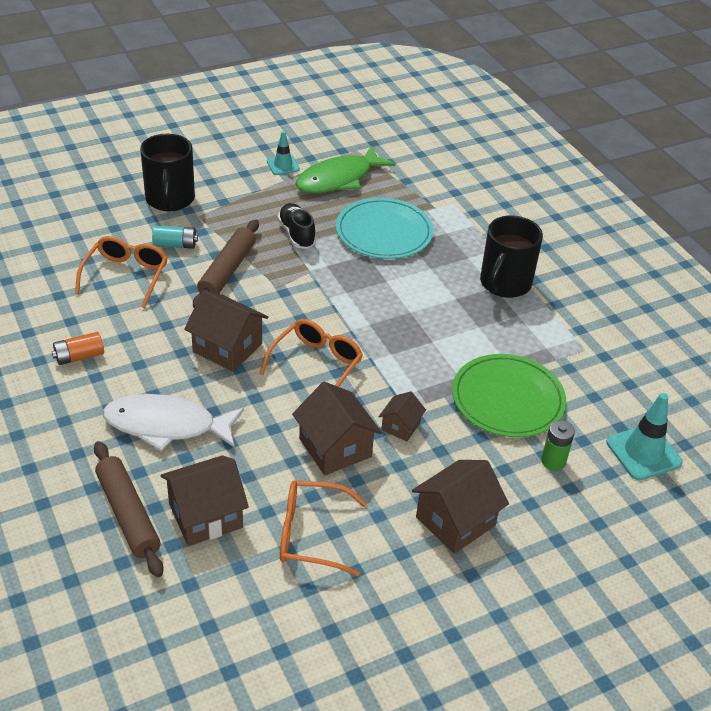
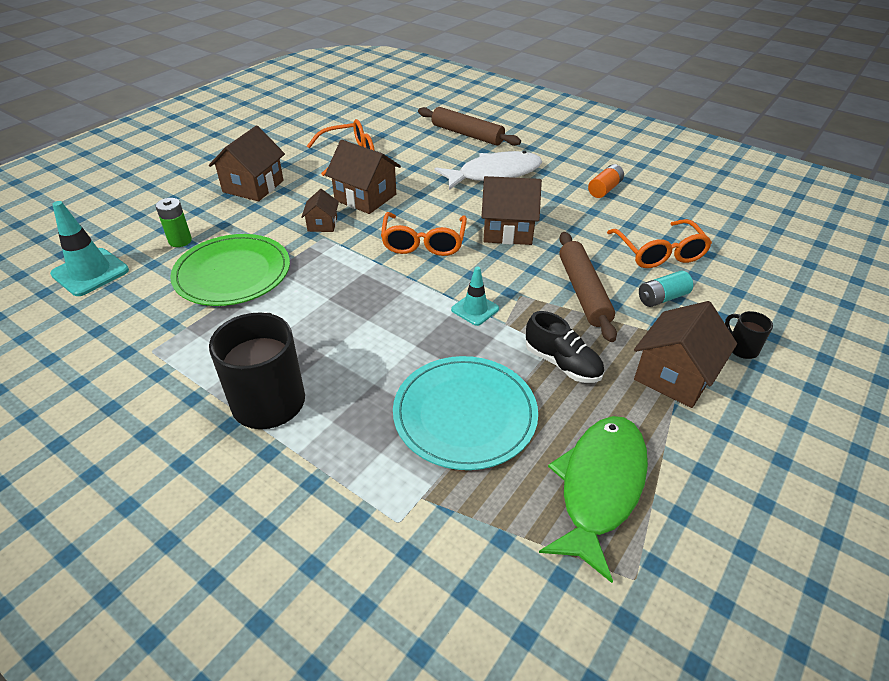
camera: 155 degrees right, 0 degrees up
black mug [140,134,195,212] -> black mug [725,311,773,359], size x0.46
brown house [160,455,249,546] -> brown house moved to [634,301,737,408]
turquoise traffic cone [267,131,300,175] -> turquoise traffic cone moved to [451,267,499,326]

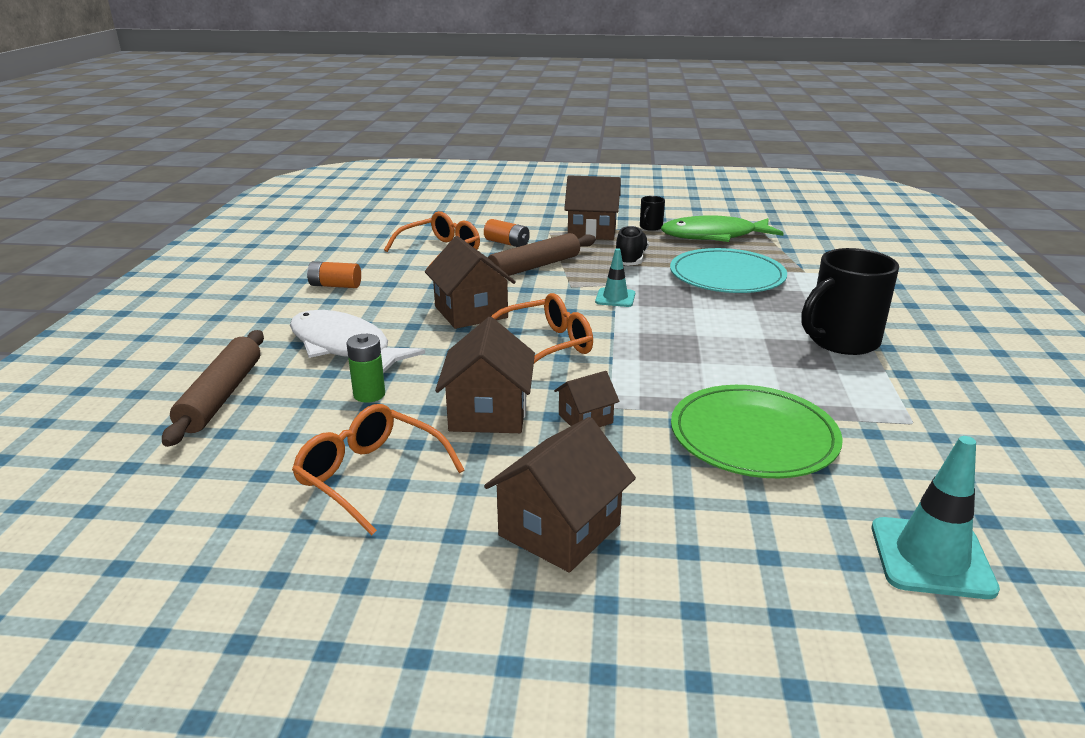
camera: 120 degrees left, 15 degrees down
green battery [156,198,192,247] -> green battery moved to [346,334,385,403]
brown house [209,125,285,201] -> brown house turned 45 degrees counterclockwise [484,417,636,572]
turquoise battery [639,270,693,307] -> orange battery [484,219,530,247]
black mug [725,311,773,359] -> black mug moved to [640,196,665,231]

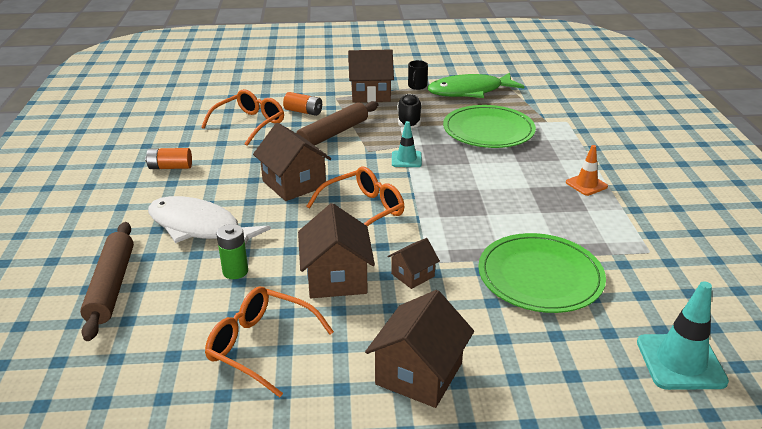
camera: 10 degrees left, 5 degrees up
turquoise plate [670,248,787,293] -> green plate [443,105,536,148]
black mug [802,248,899,355] -> orange traffic cone [566,145,608,196]

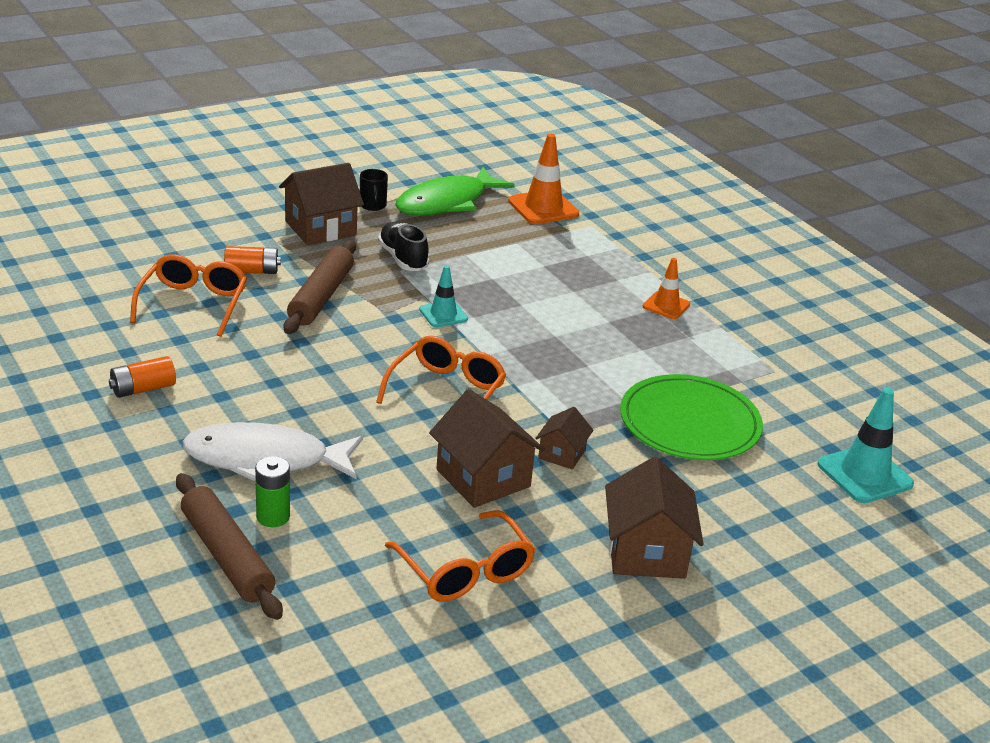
camera: 30 degrees left, 0 degrees up
orange glasses [205,287,334,397] -> orange glasses turned 120 degrees counterclockwise [385,510,536,602]
green battery [216,224,248,279] -> green battery moved to [255,456,290,527]
brown house [253,123,331,201] -> none
green plate [443,105,536,148] -> none
none -> orange traffic cone [508,134,579,224]

